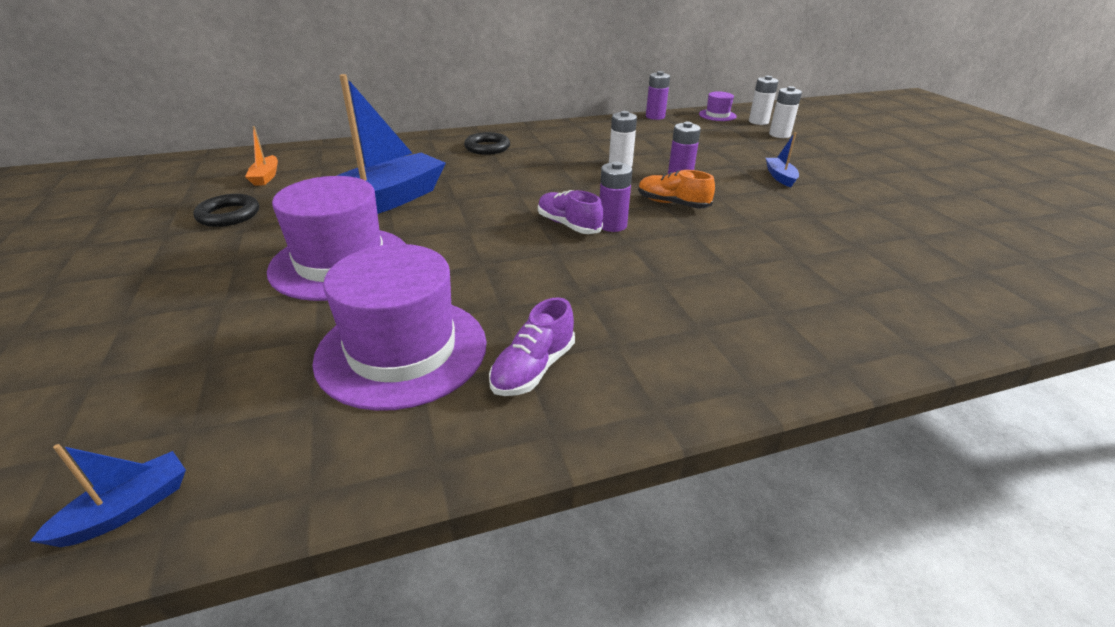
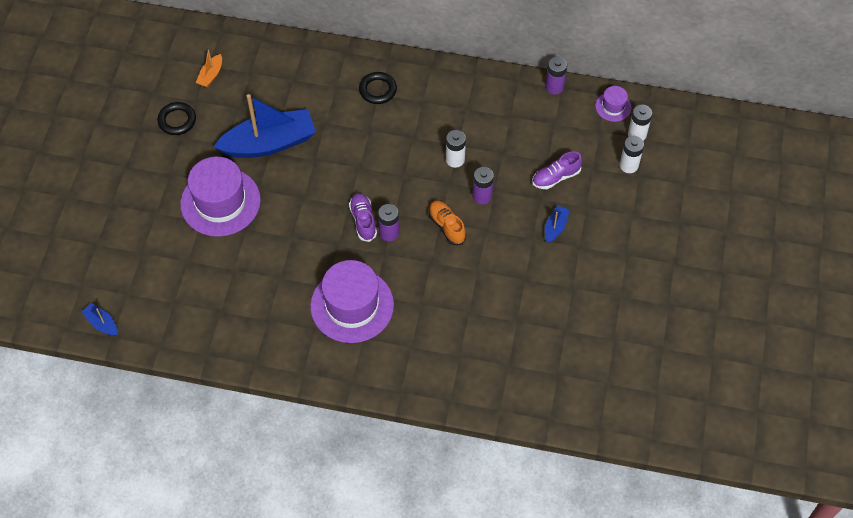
camera: 30 degrees right, 25 degrees up
blue boat [30,444,186,547] -> blue boat turned 120 degrees counterclockwise [81,303,117,336]
purple hat [313,244,487,411] -> purple hat moved to [310,260,394,343]
purple shoe [489,297,575,396] -> purple shoe moved to [532,151,582,189]

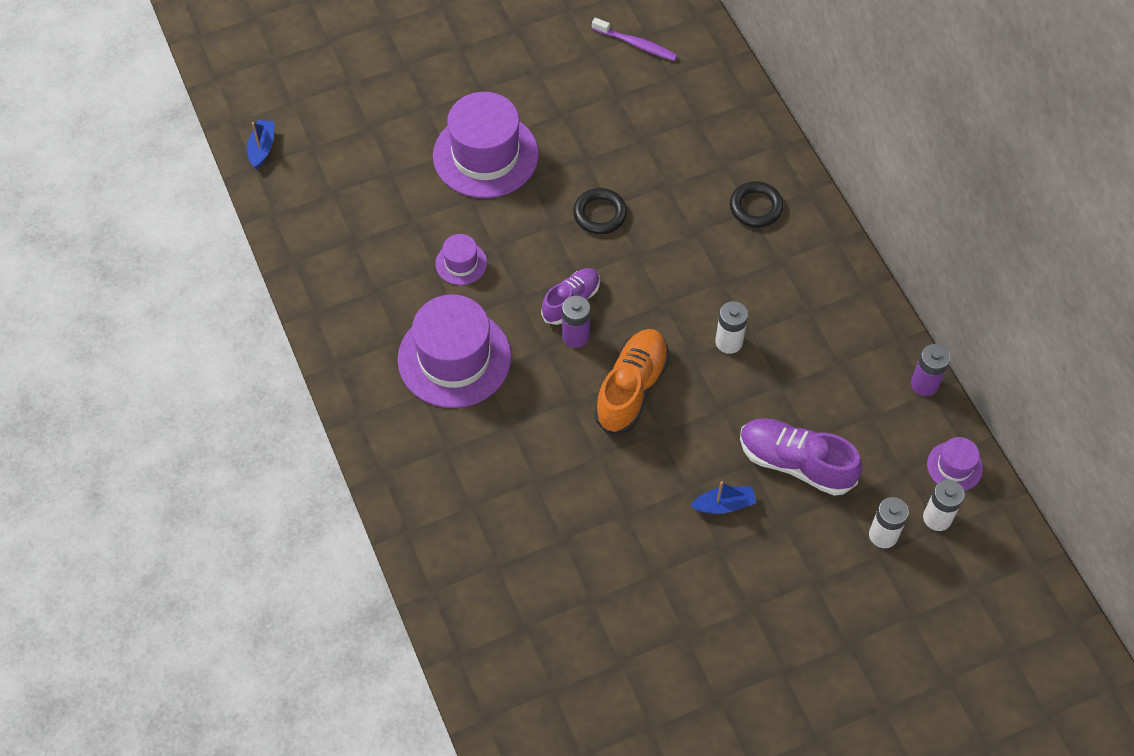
camera: 55 degrees right, 0 degrees up
black ring [157,102,196,135] -> black ring moved to [573,188,627,234]
orange boat [196,50,222,87] -> purple toothbrush [592,18,677,61]
blue boat [213,94,316,158] -> none
orange shoe [429,200,466,245] -> orange shoe [594,329,669,434], size x1.56
purple battery [473,167,494,204] -> none
purple shoe [532,151,582,189] -> purple shoe [740,418,862,496], size x1.56
none -> purple hat [436,234,487,285]

